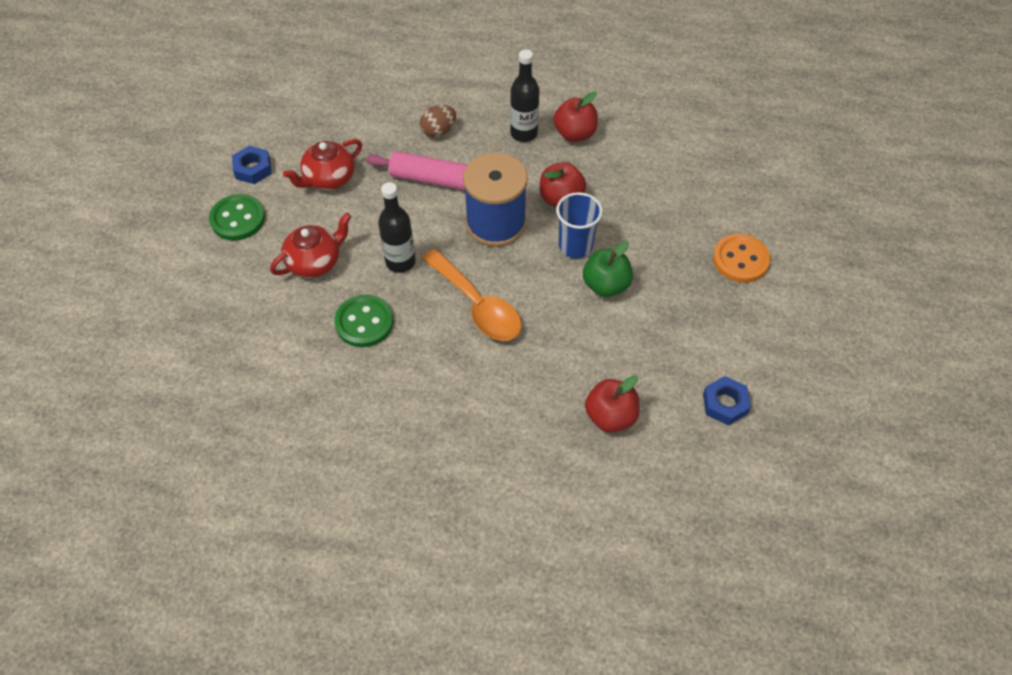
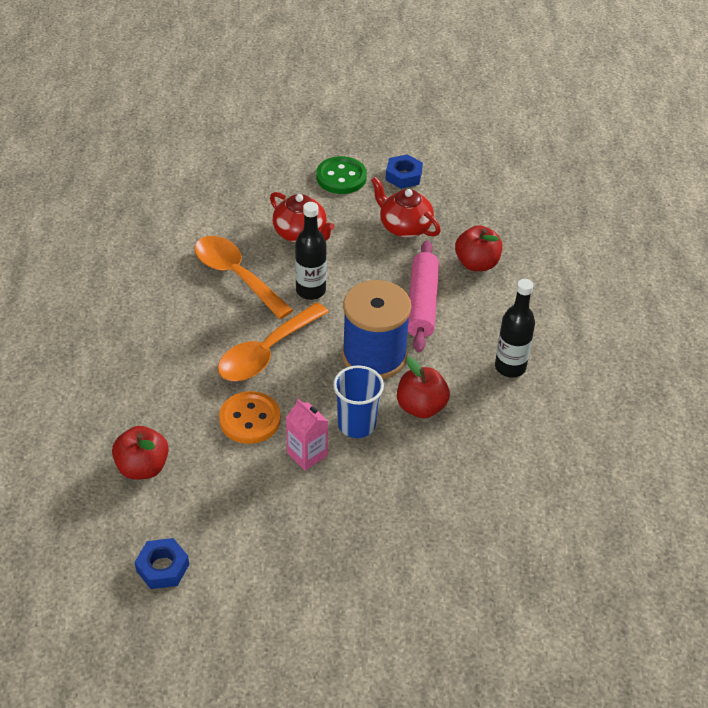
camera: 80 degrees right, 10 degrees down
green button [334,295,394,347] -> orange spoon [195,236,293,319]
brown egg [420,105,456,137] -> none
red apple [553,91,598,142] -> red apple moved to [455,225,502,271]
green apple [583,241,633,297] -> pink carton [286,399,328,470]
orange button [713,234,770,283] -> orange button moved to [219,391,281,444]

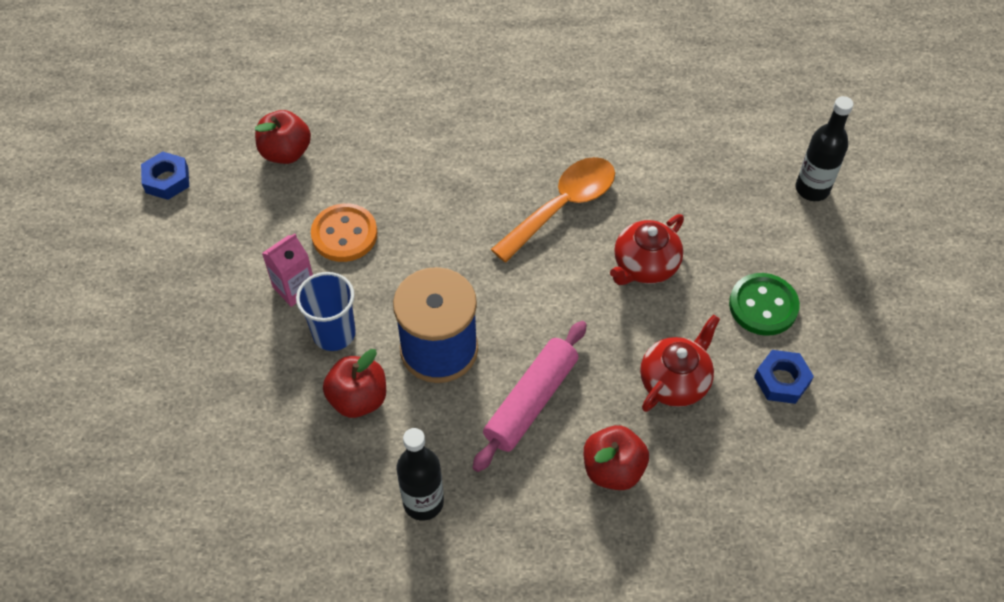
camera: 90 degrees right, 10 degrees up
orange spoon [218,302,329,381] -> none
black bottle [295,202,327,300] -> black bottle moved to [796,96,853,201]
pink rolling pin [408,240,439,353] -> pink rolling pin turned 60 degrees counterclockwise [473,321,587,472]

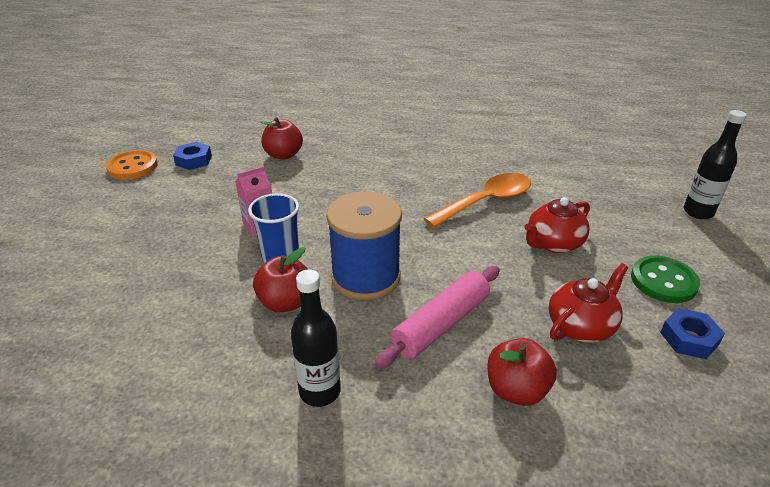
camera: 10 degrees right, 20 degrees down
orange button [311,203,377,262] -> orange button moved to [106,150,158,180]

